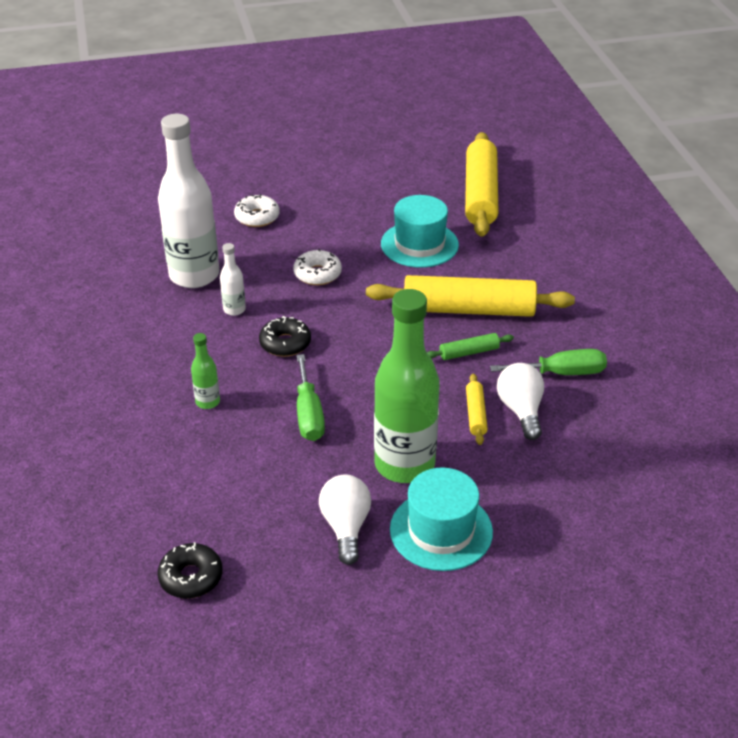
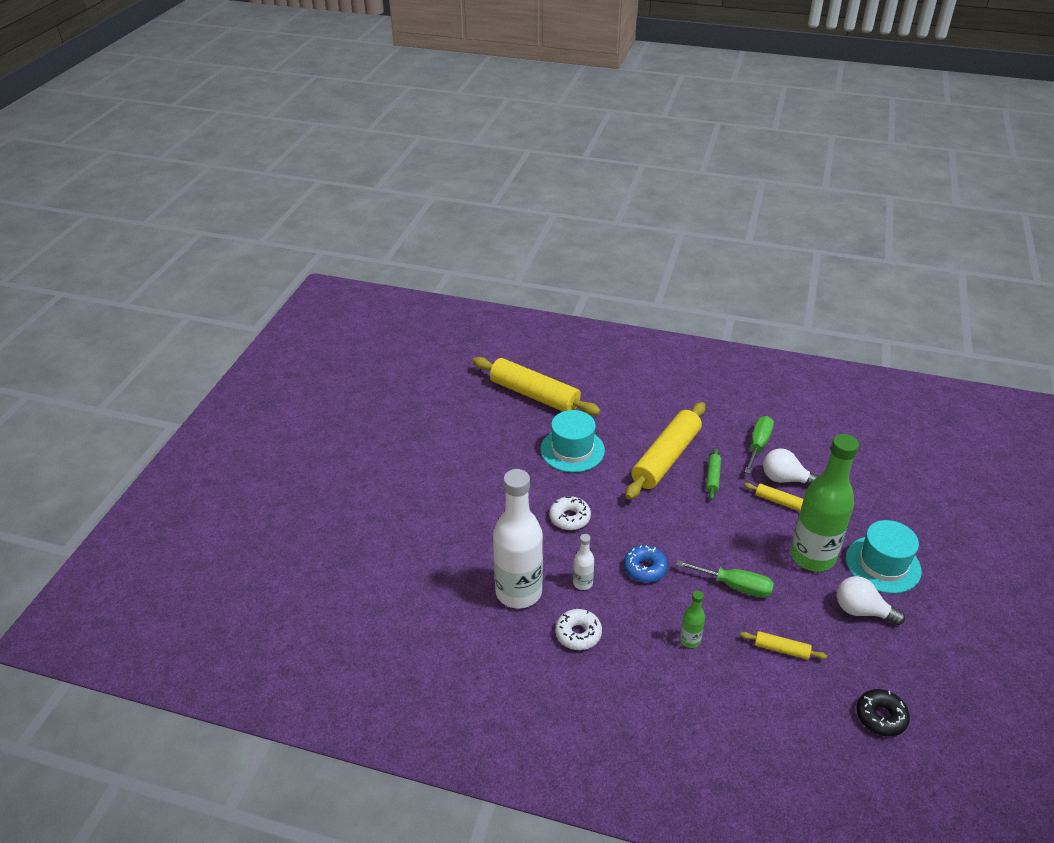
camera: 60 degrees left, 0 degrees up
white donut [234,194,280,227] -> white donut moved to [555,609,602,650]
black donut [259,316,311,357] -> blue donut [624,545,668,583]
none -> yellow rolling pin [740,631,827,660]

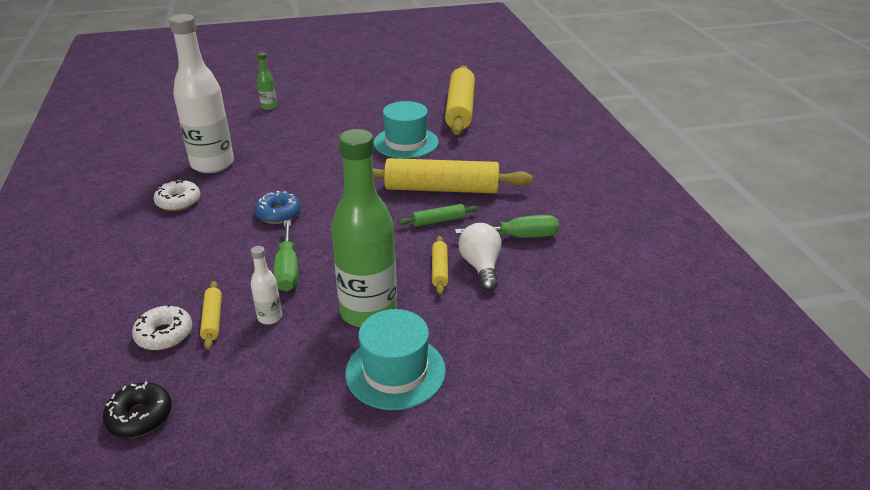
camera: 60 degrees right, 5 degrees down
white donut [549,496,591,530] -> white donut moved to [132,304,192,350]
white bottle [573,534,594,590] -> white bottle moved to [251,246,282,324]
green bottle [680,591,705,648] -> green bottle moved to [257,53,277,110]
white light bulb [837,576,905,625] -> none

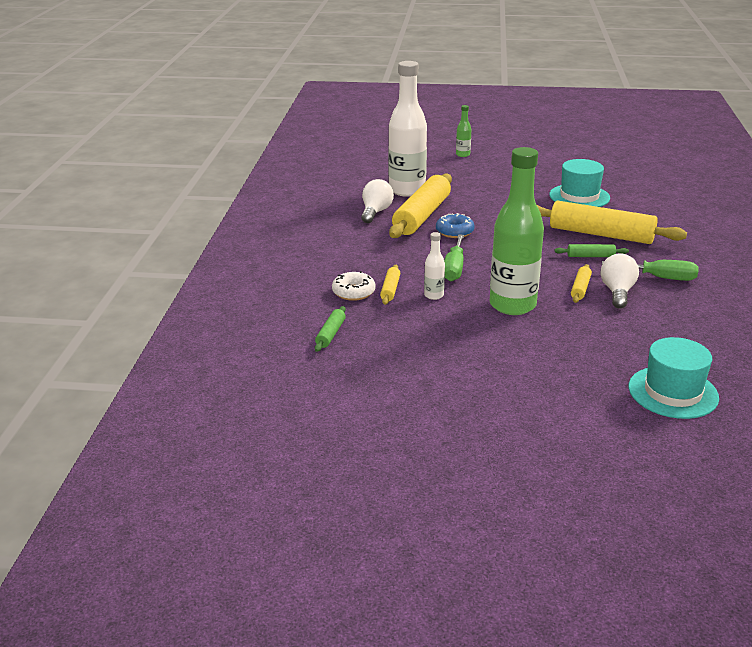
camera: 20 degrees right, 5 degrees down
black donut [103,381,172,438] -> green rolling pin [315,306,346,352]
white donut [154,179,200,211] -> white light bulb [361,179,394,223]
turquoise hat [345,309,446,410] -> turquoise hat moved to [628,337,719,419]
yellow rolling pin [445,66,475,135] -> yellow rolling pin moved to [389,173,452,238]

